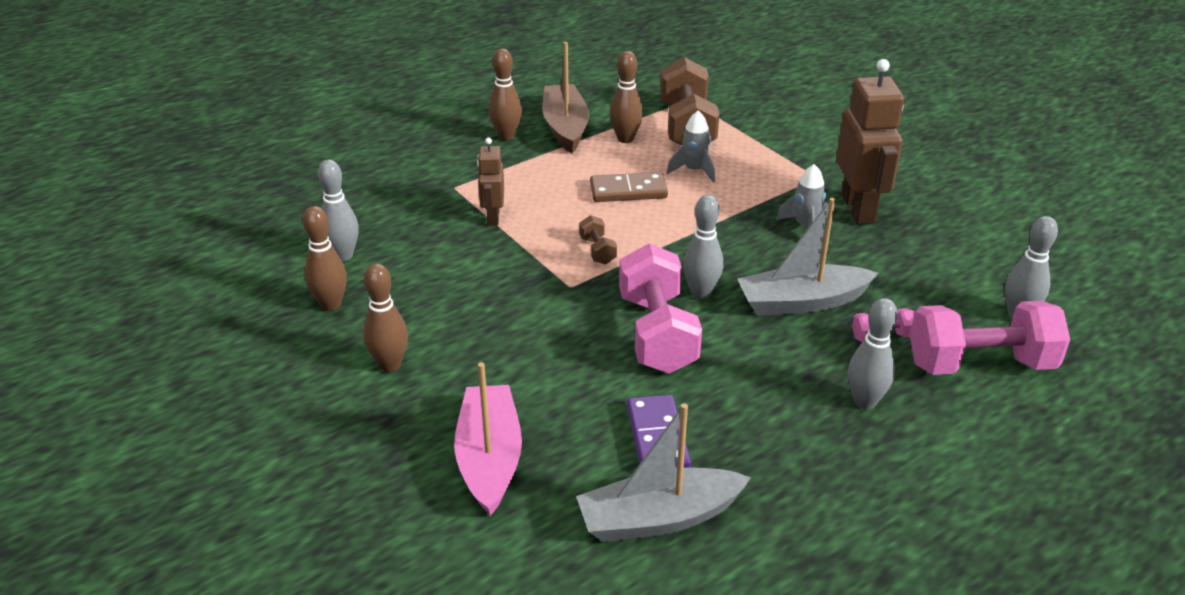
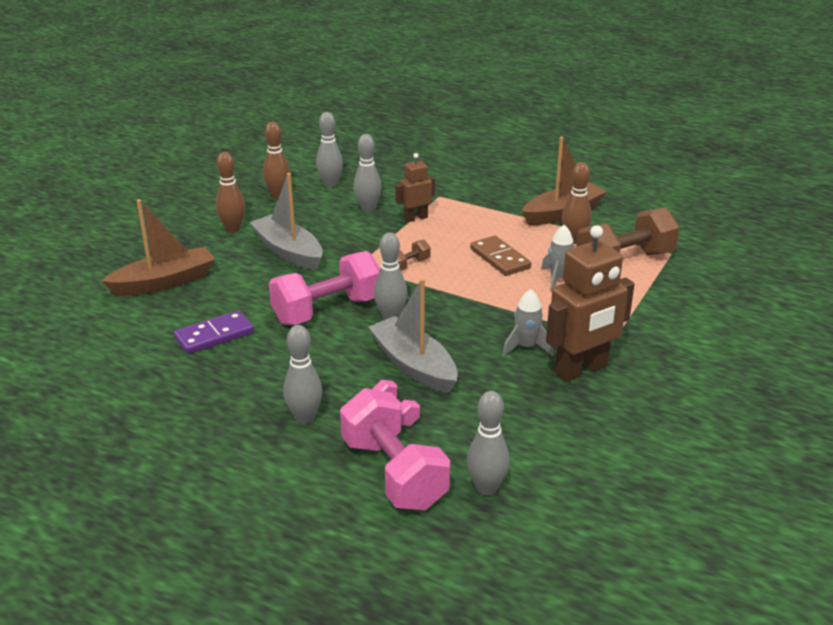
camera: 65 degrees right, 5 degrees down
pink boat [454,362,522,516] -> brown boat [101,199,215,296]
brown bowling pin [489,48,522,140] -> none
grey boat [576,404,751,542] -> grey boat moved to [249,173,323,270]
none -> grey bowling pin [353,134,382,212]

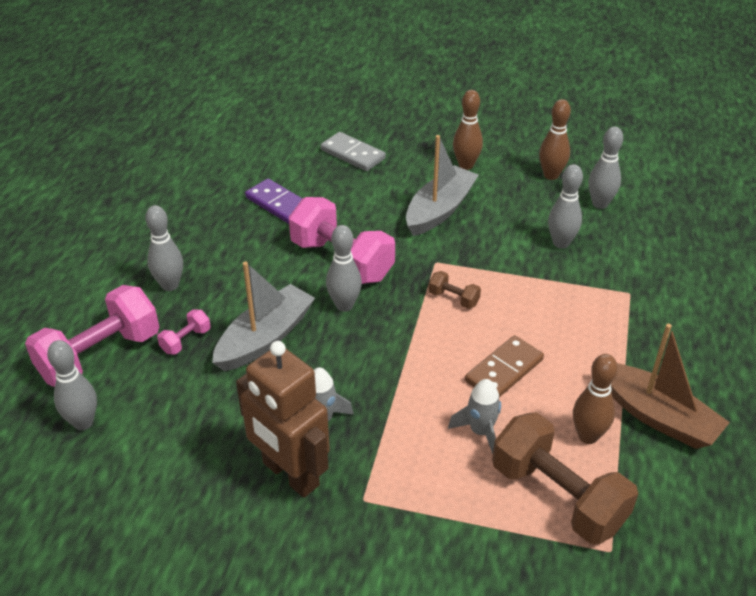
camera: 75 degrees right, 10 degrees up
brown boat [101,199,215,296] -> grey domino [321,132,386,171]
brown robot [395,153,435,222] -> none

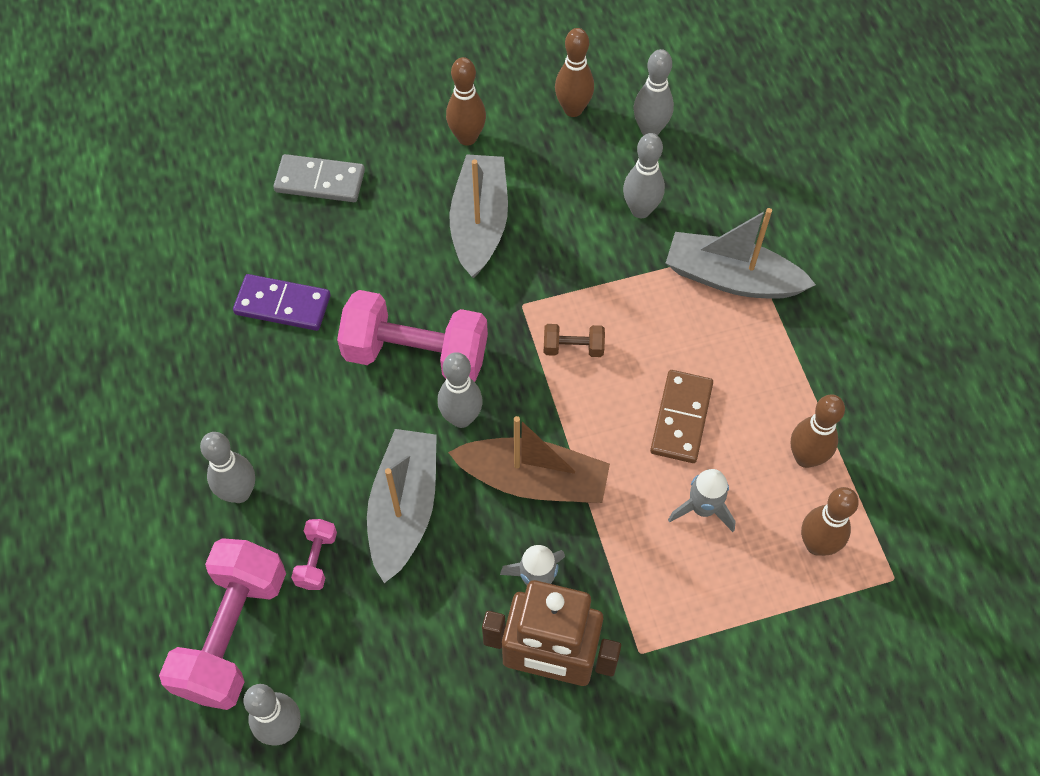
camera: 30 degrees left, 20 degrees up
brown dumbbell [492,412,638,544] -> brown bowling pin [801,487,859,556]
brown boat [611,324,730,449] -> brown boat moved to [448,416,610,503]
none -> grey boat [666,208,816,299]

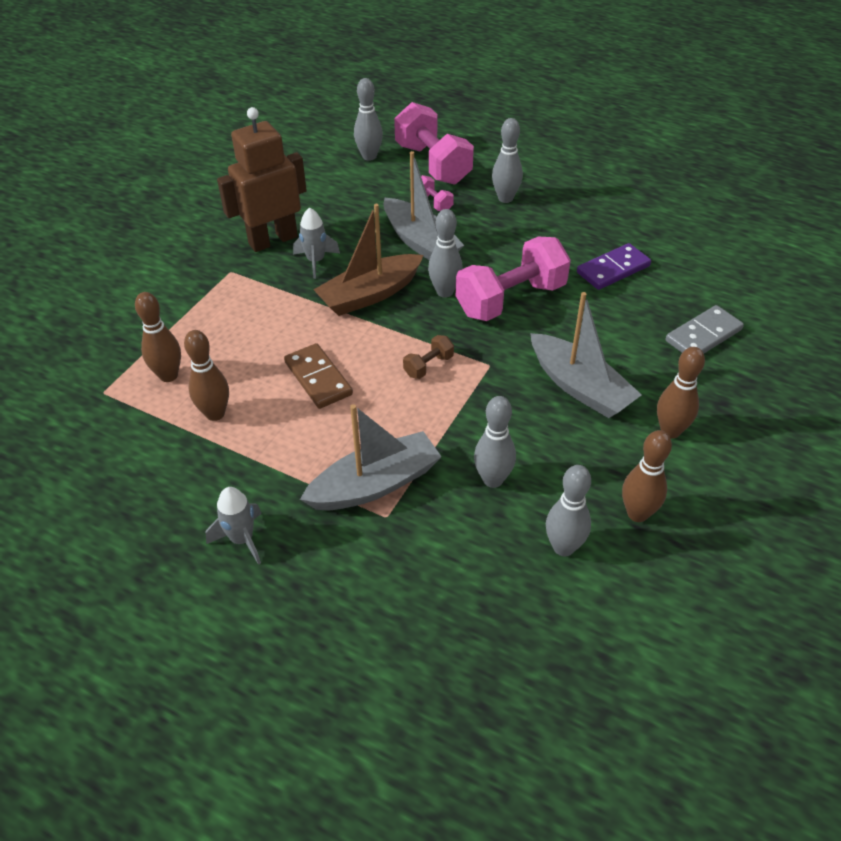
camera: 135 degrees right, 15 degrees down
grey rocket [668,469,736,532] -> grey rocket moved to [206,487,262,565]

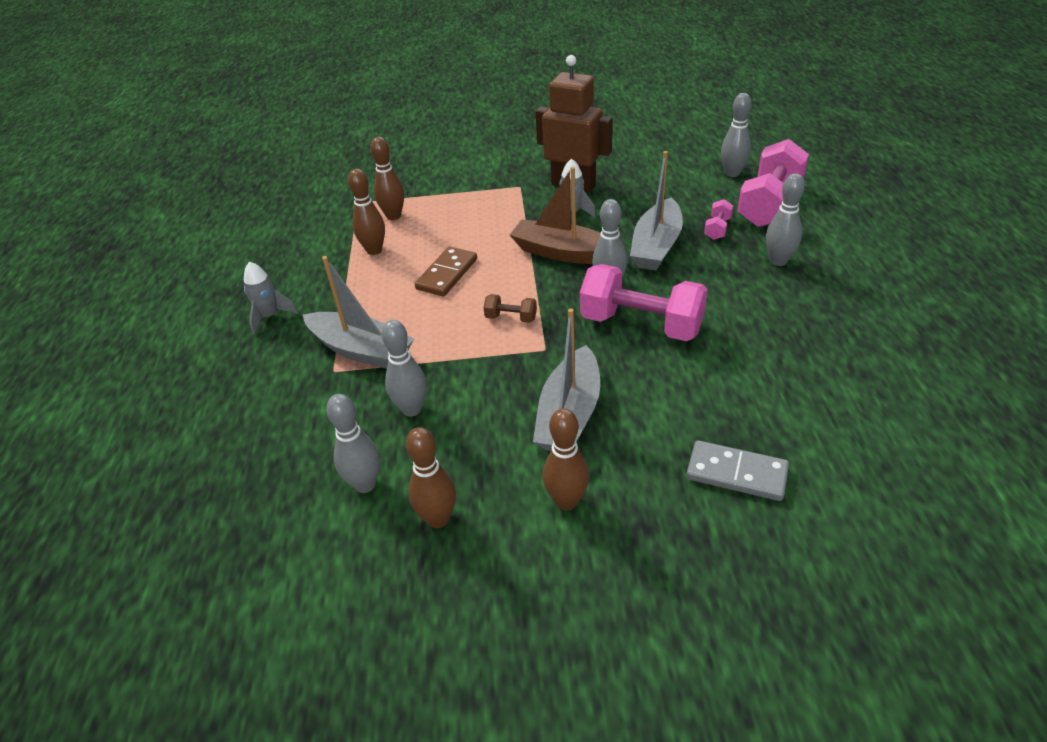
camera: 60 degrees right, 5 degrees down
purple domino [577,243,651,290] -> none

